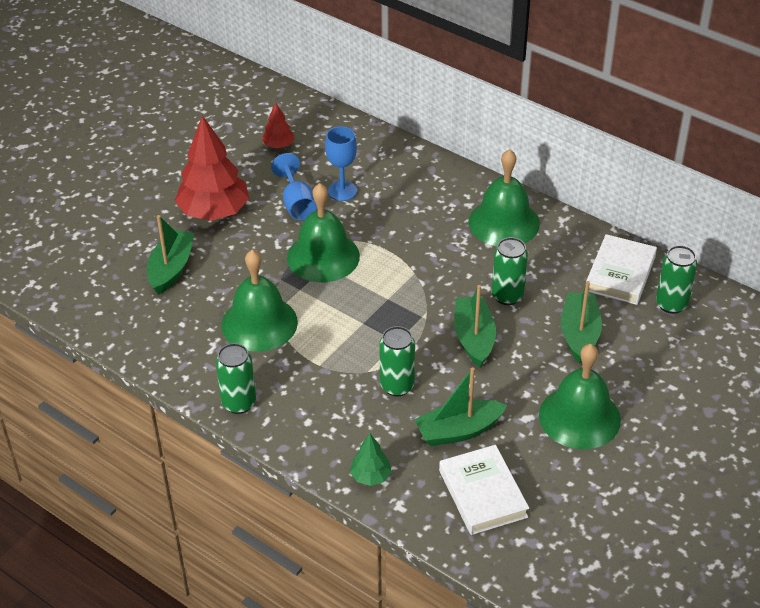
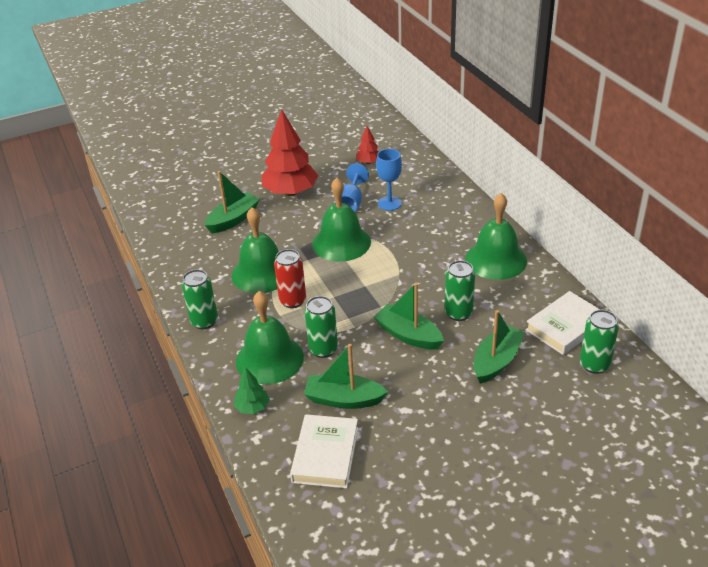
camera: 30 degrees right, 5 degrees down
green boat [454,285,496,367] -> green boat turned 75 degrees counterclockwise [374,283,444,350]
green bell [539,344,621,449] -> green bell moved to [236,291,304,384]
none -> red can [274,249,306,308]

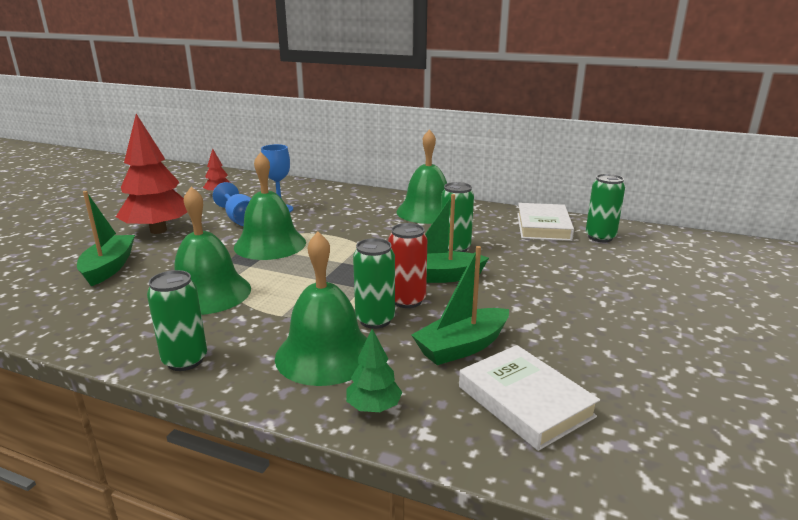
camera: 45 degrees left, 15 degrees down
red can [274,249,306,308] -> red can moved to [388,223,427,308]
green boat [474,310,525,384] -> none

